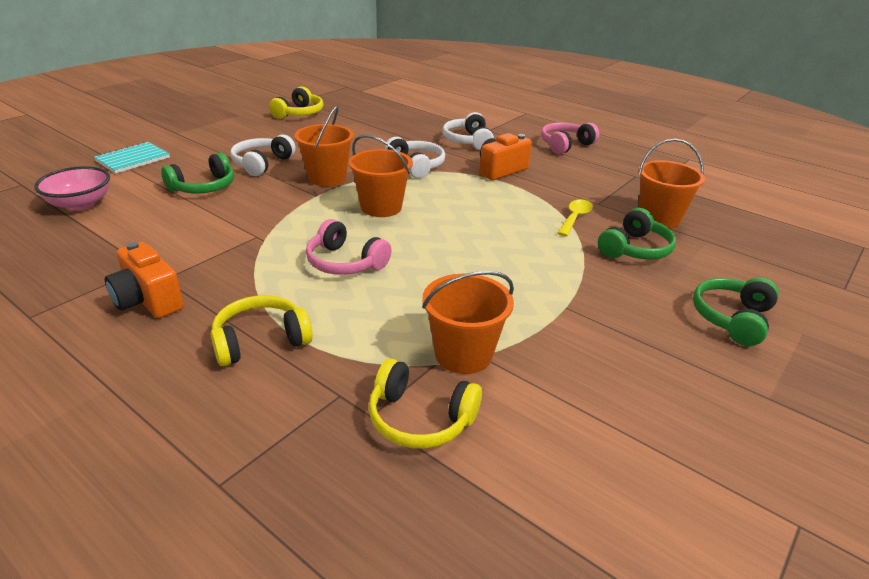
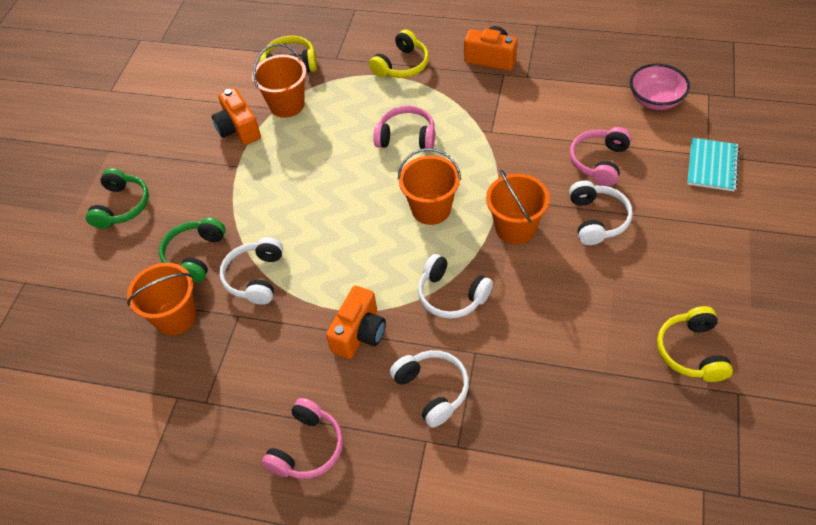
camera: 160 degrees right, 20 degrees up
green headphones [161,152,234,194] -> pink headphones [570,127,632,186]
yellow spoon [557,199,593,237] -> white headphones [219,237,283,305]
none -> orange camera [212,88,261,145]

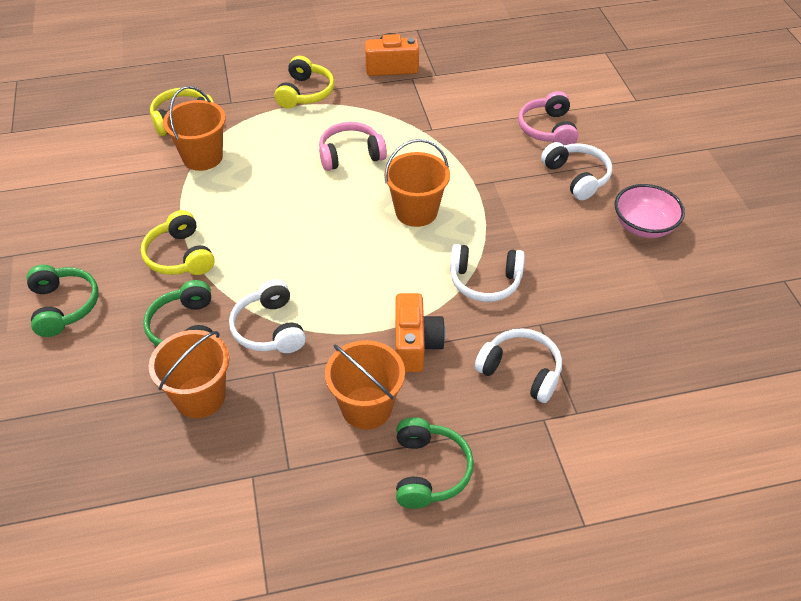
camera: 30 degrees left, 5 degrees down
orange camera [212,88,261,145] -> none
pink headphones [262,398,343,479] -> green headphones [396,417,474,509]
orange bucket [486,170,550,244] -> orange bucket moved to [325,340,405,430]
pink bowl [630,64,690,110] -> pink bowl moved to [615,184,685,238]
yellow headphones [657,306,733,382] -> yellow headphones moved to [141,210,215,275]
turquoise notebook [687,138,739,191] -> none

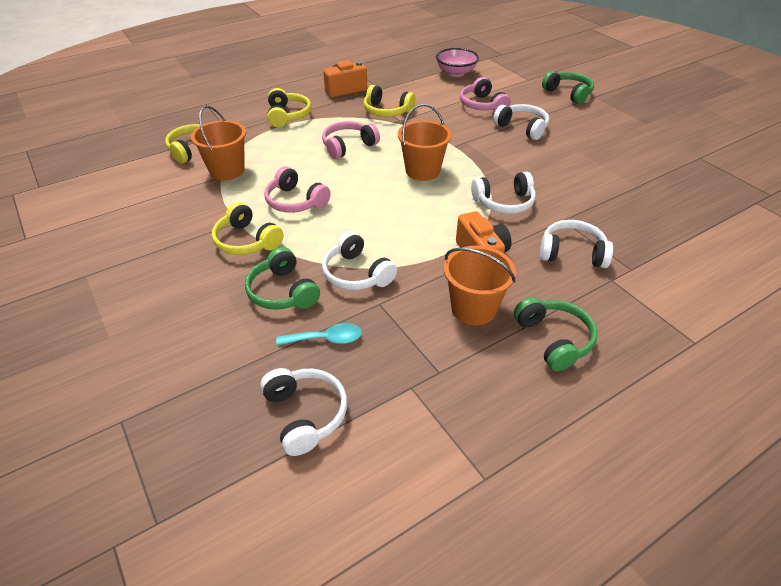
camera: 20 degrees left, 5 degrees down
green headphones [26,265,98,337] -> green headphones moved to [542,71,594,104]
orange bucket [149,330,229,418] -> turquoise spoon [276,323,362,346]
pink bowl [615,184,685,238] -> pink bowl moved to [436,48,479,77]
none -> white headphones [260,368,347,456]
none -> pink headphones [264,166,331,213]
none -> yellow headphones [364,85,415,117]

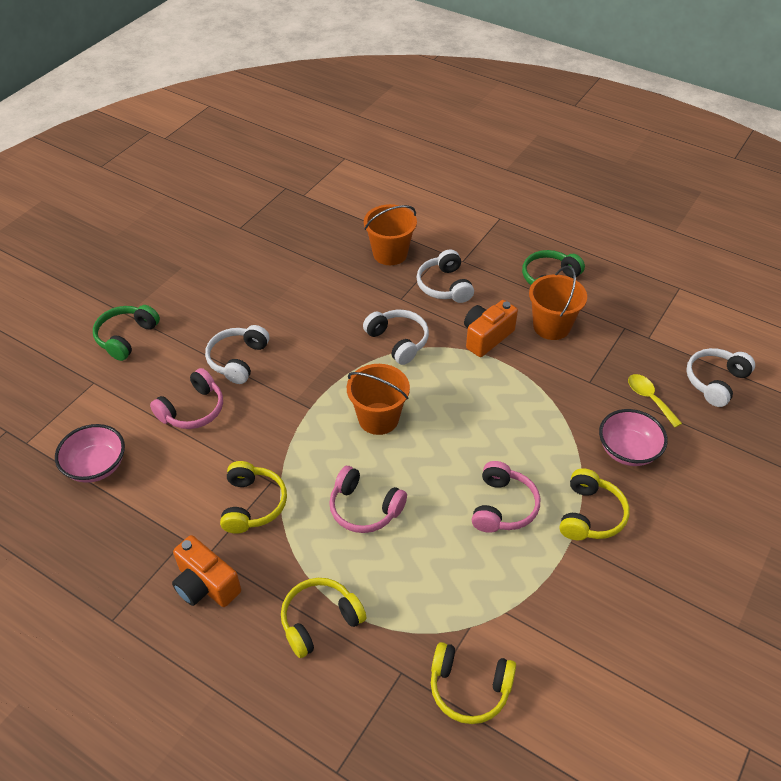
camera: 115 degrees left, 5 degrees up
orange bucket [191,106,246,181] -> orange bucket moved to [364,204,417,265]
green headphones [245,247,320,310] -> pink bowl [599,409,668,466]
turquoise spoon [276,323,362,346] -> yellow spoon [628,374,682,428]
white headphones [322,231,397,290] -> none

